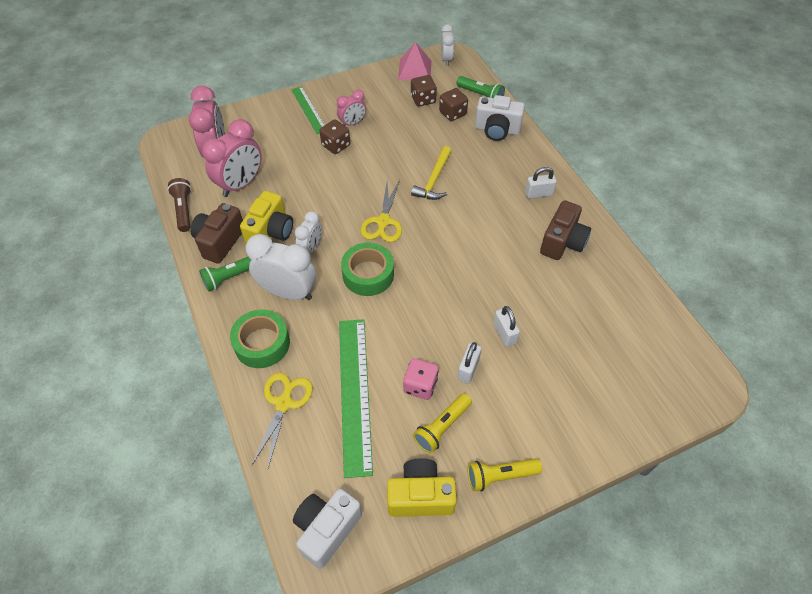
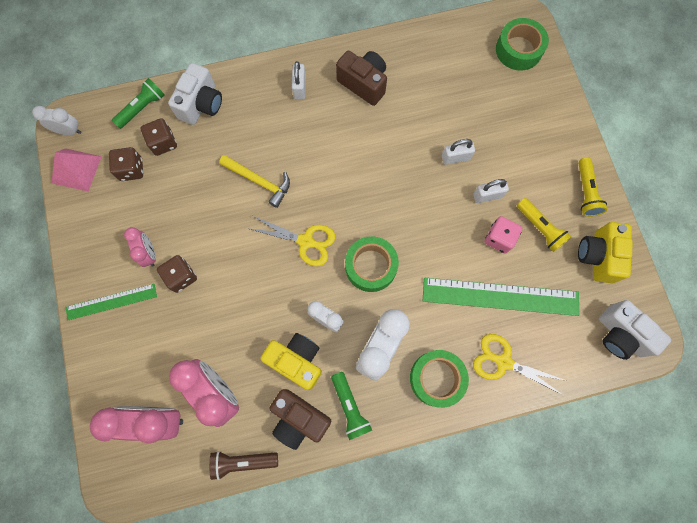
camera: 80 degrees left, 20 degrees up
white padlock [457,342,482,383] -> white padlock turned 45 degrees counterclockwise [473,179,509,203]
none -> green tape [496,18,549,71]

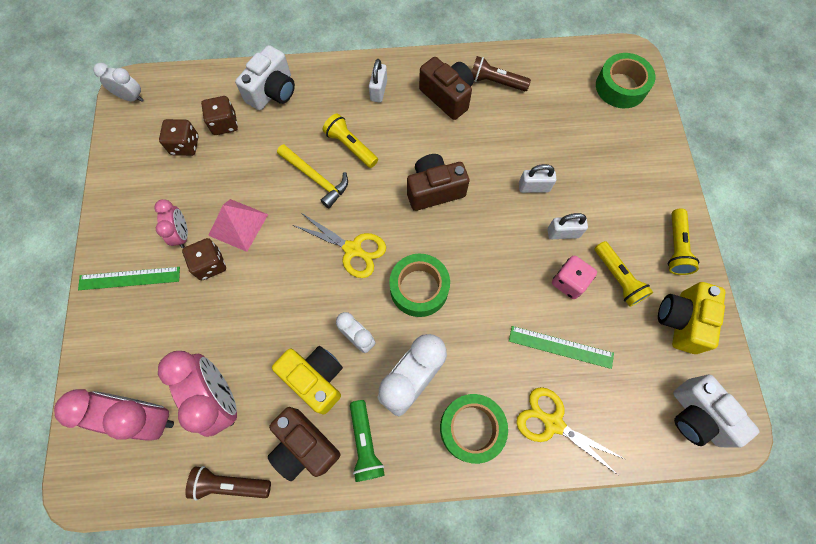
camera: 10 degrees right, 5 degrees down
pink pyramid [52,148,102,192] -> pink pyramid moved to [208,199,268,252]
green flashlight [112,78,165,129] -> none
green ruler [423,278,579,316] -> green ruler [509,326,614,369], size x0.58
none -> yellow flashlight [323,114,378,168]
none -> brown camera [407,154,469,211]
none -> brown flashlight [472,56,531,91]

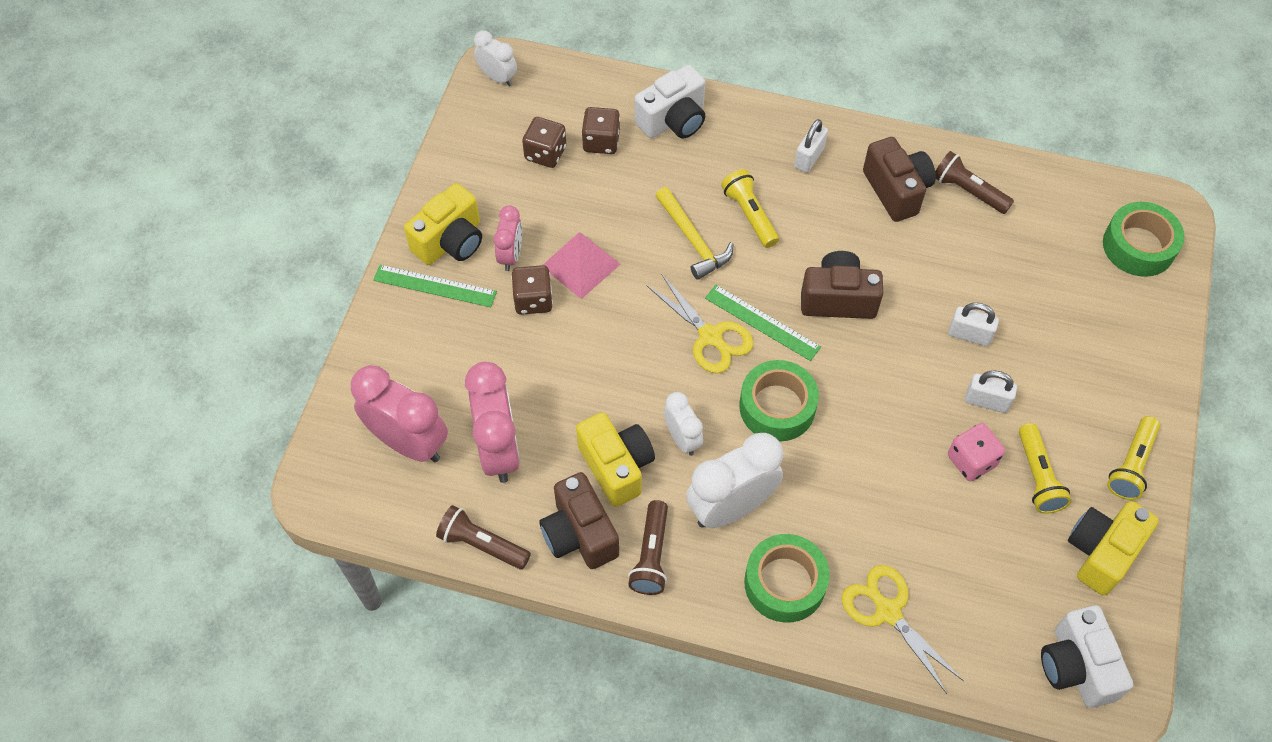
camera: 20 degrees right, 10 degrees down
green flashlight [350,400,385,482] -> brown flashlight [628,500,668,595]
green ruler [509,326,614,369] -> green ruler moved to [705,285,821,361]
none -> yellow camera [404,183,482,265]

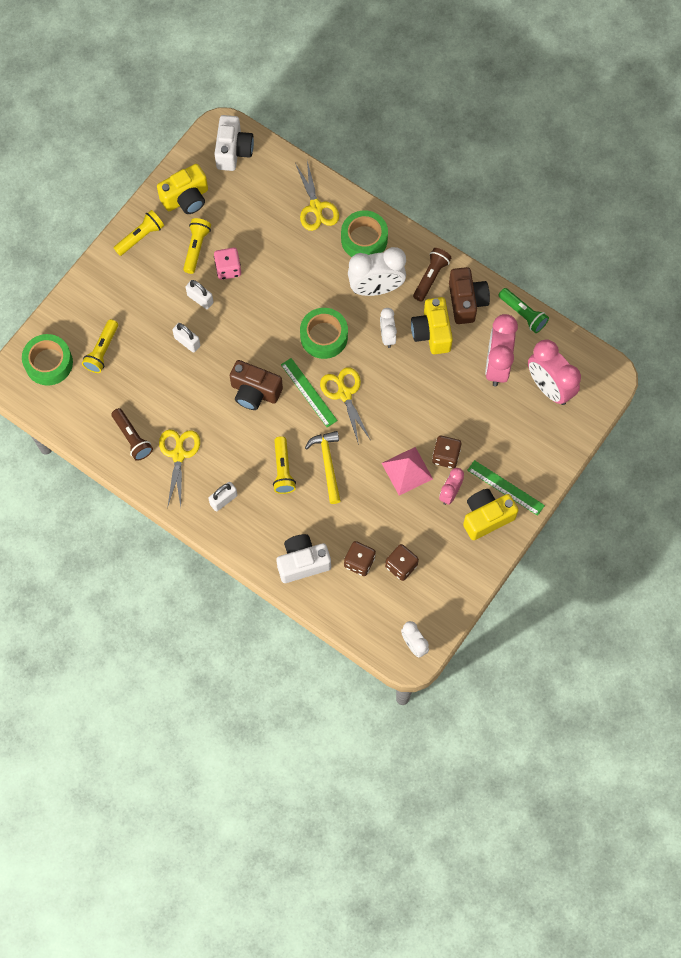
camera: 160 degrees left, 10 degrees up
brown flashlight [436,505,531,569] -> green flashlight [499,288,549,333]
brown camera [863,137,936,222] -> yellow scissors [159,430,200,508]
none -> yellow flashlight [82,319,118,373]

